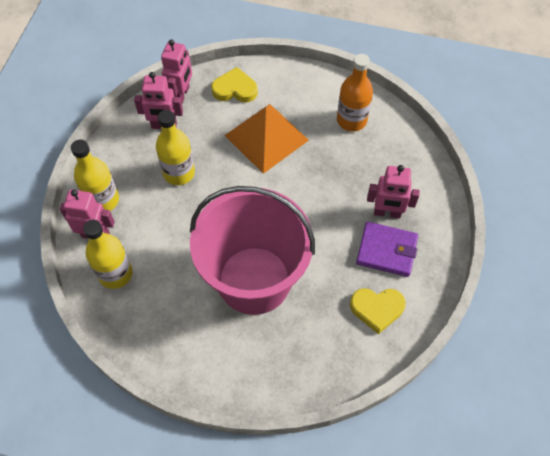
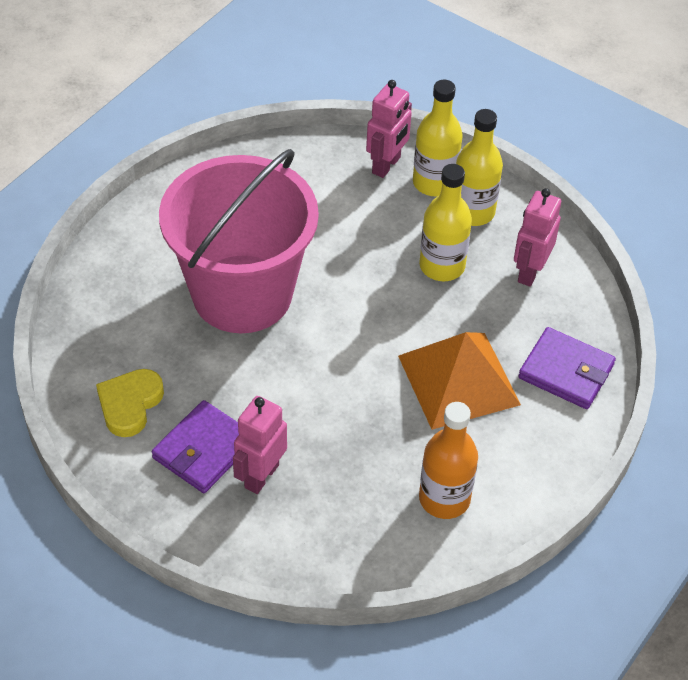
camera: 110 degrees right, 10 degrees down
yellow bottle [83,220,133,289] -> yellow bottle moved to [456,109,503,226]
pink robot [161,39,192,103] -> none
yellow heart [211,67,258,102] -> purple wallet [518,327,616,409]

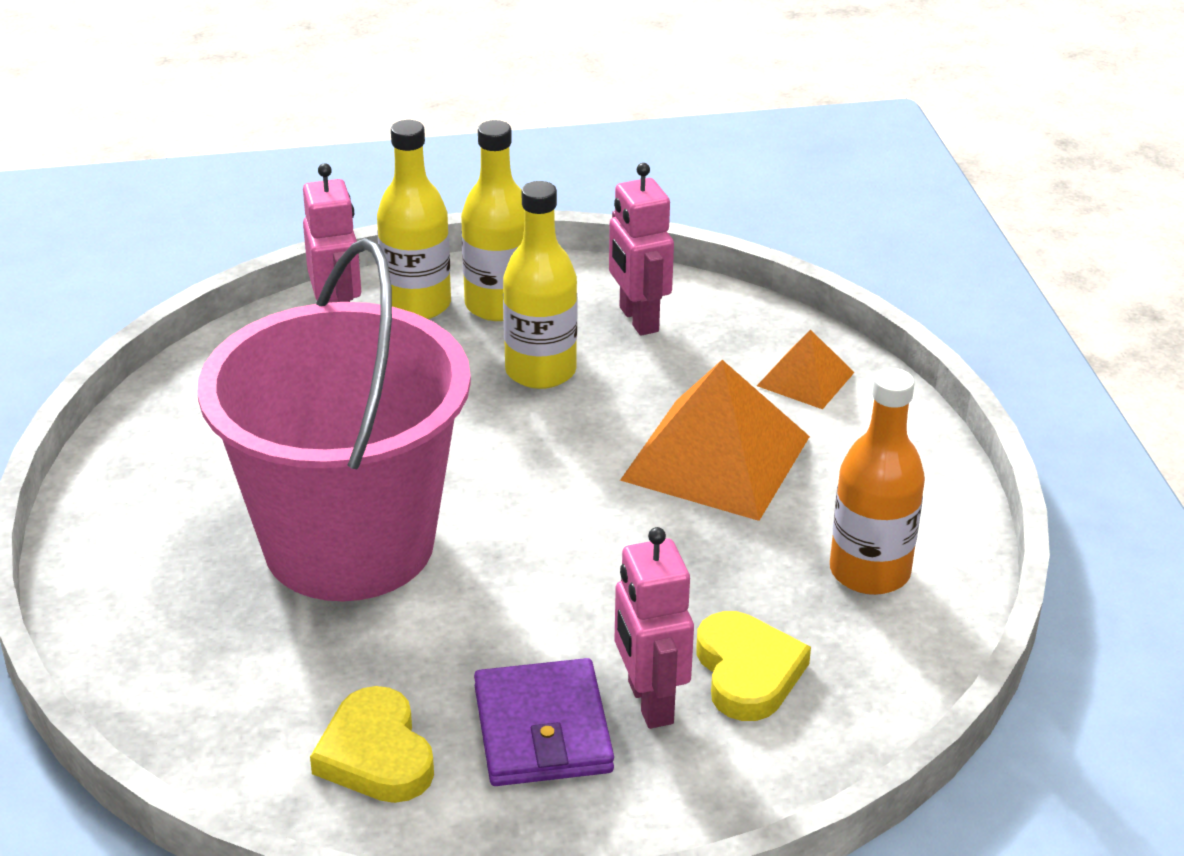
camera: 45 degrees left, 15 degrees down
purple wallet [518,327,616,409] -> orange pyramid [757,330,855,409]
none -> yellow heart [696,611,811,721]

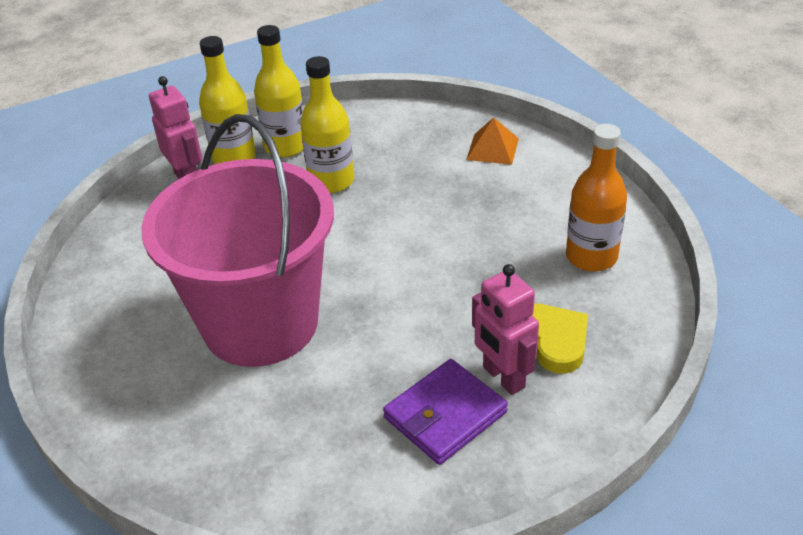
camera: 15 degrees left, 5 degrees up
yellow heart [310,686,434,803] -> none
purple wallet [474,658,614,786] -> purple wallet turned 75 degrees clockwise [383,359,508,465]
pink robot [609,163,674,336] -> none
orange pyramid [620,360,810,521] -> none

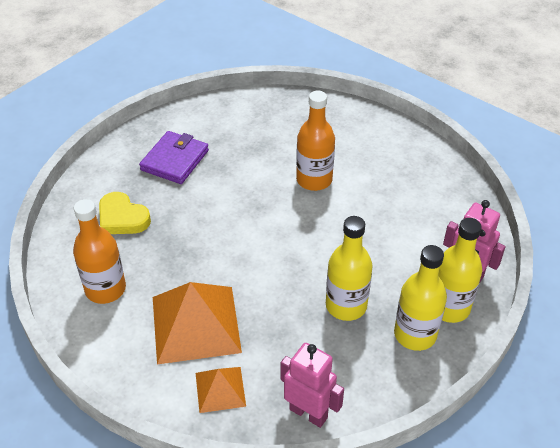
camera: 155 degrees right, 5 degrees up
pink bucket [141,114,334,367] -> orange bottle [296,91,335,191]
pink robot [472,264,539,395] -> pink robot moved to [281,343,344,428]
none -> orange pyramid [153,282,242,364]

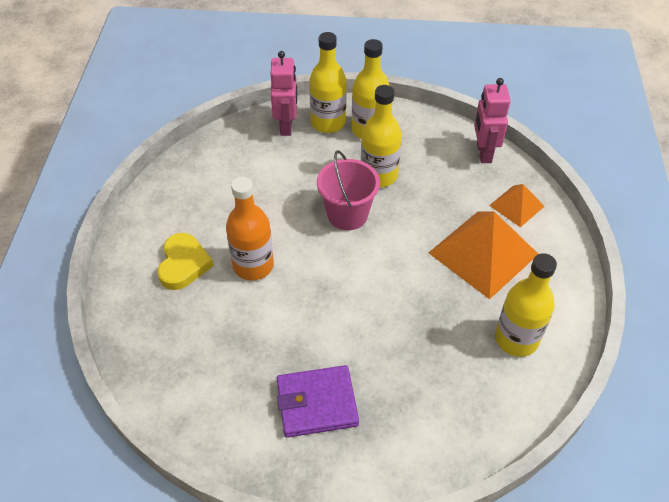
camera: 125 degrees left, 5 degrees up
orange bottle [73,199,126,304] -> yellow bottle [495,253,557,357]
yellow heart [99,192,151,234] -> yellow heart moved to [158,233,214,290]
none -> pink bucket [317,150,380,230]

